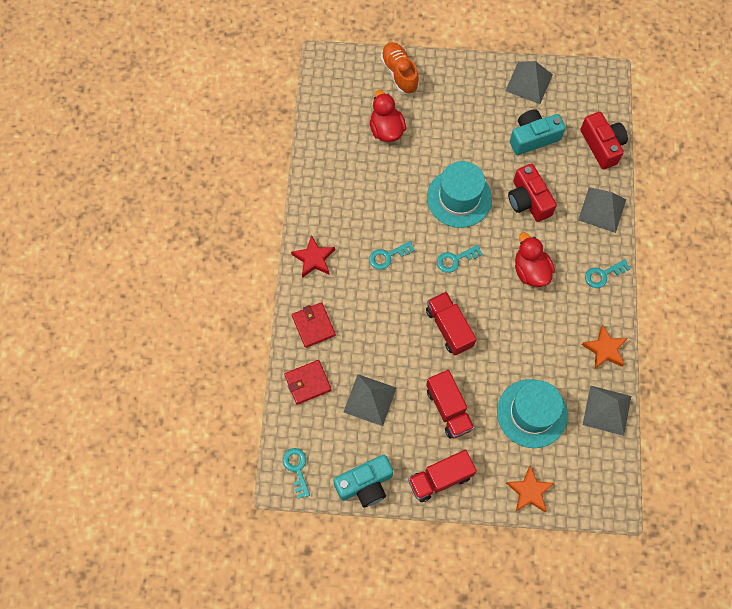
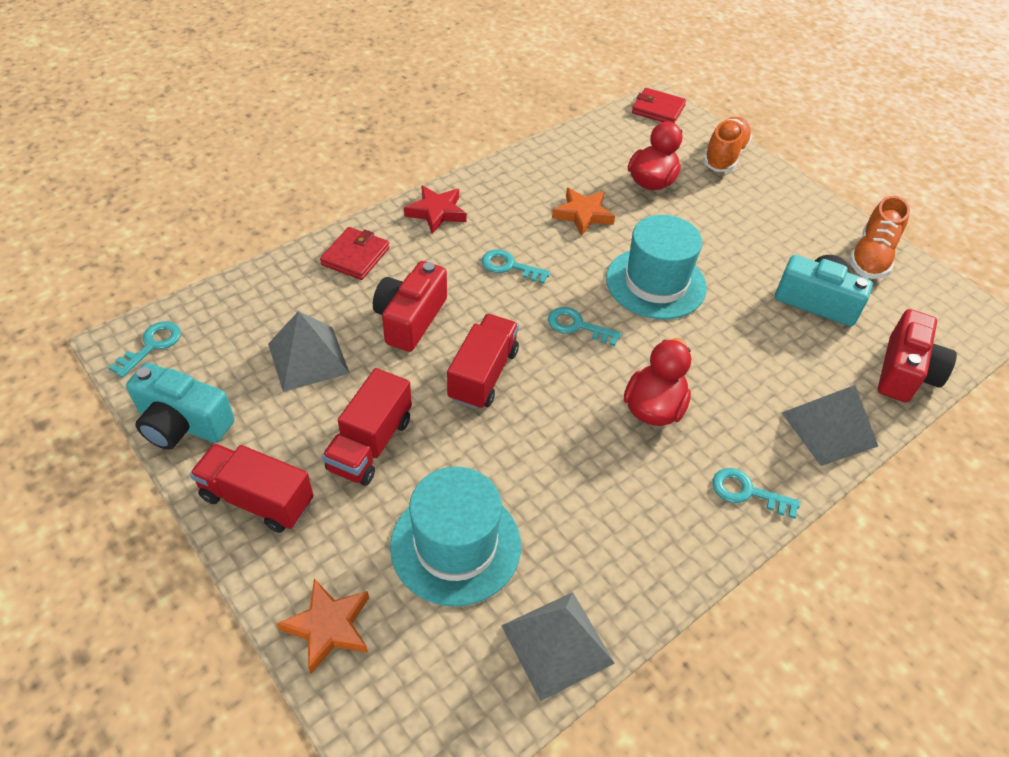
camera: 45 degrees right, 20 degrees down
red wallet [284,360,332,405] -> red wallet moved to [632,88,686,123]
grey pyramid [505,61,553,104] -> orange shoe [849,196,910,279]
red camera [508,163,557,222] -> red camera moved to [373,261,447,352]
orange star [582,325,628,369] -> orange star moved to [552,188,615,236]

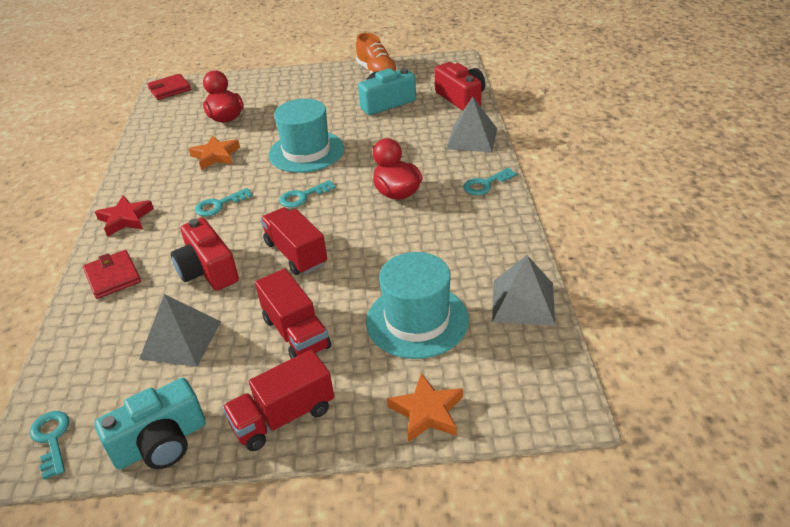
camera: 50 degrees left, 10 degrees down
orange shoe [703,117,752,172] -> none

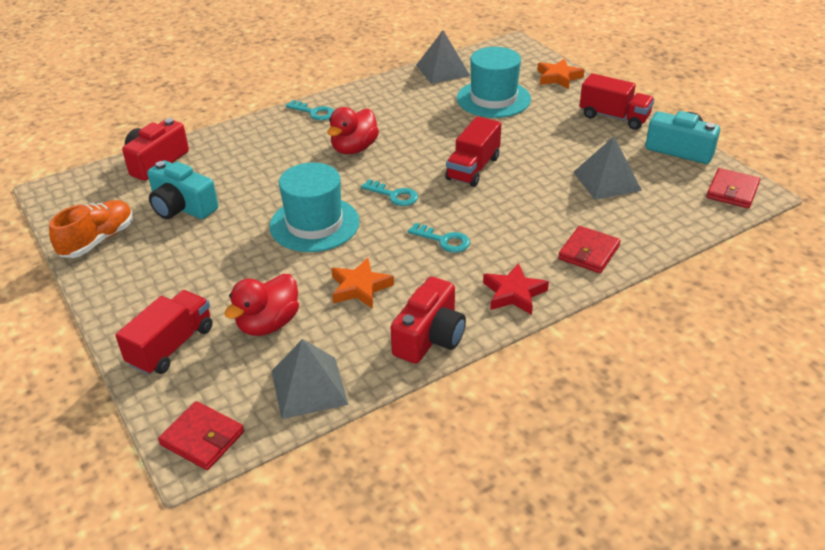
camera: 120 degrees left, 0 degrees up
turquoise key [30,411,70,480] -> red wallet [707,168,760,208]
red camera [171,218,239,291] -> red camera moved to [391,276,466,364]
red truck [255,269,331,359] -> red truck moved to [115,290,213,375]
grey pyramid [446,96,497,152] -> grey pyramid moved to [272,339,349,419]

